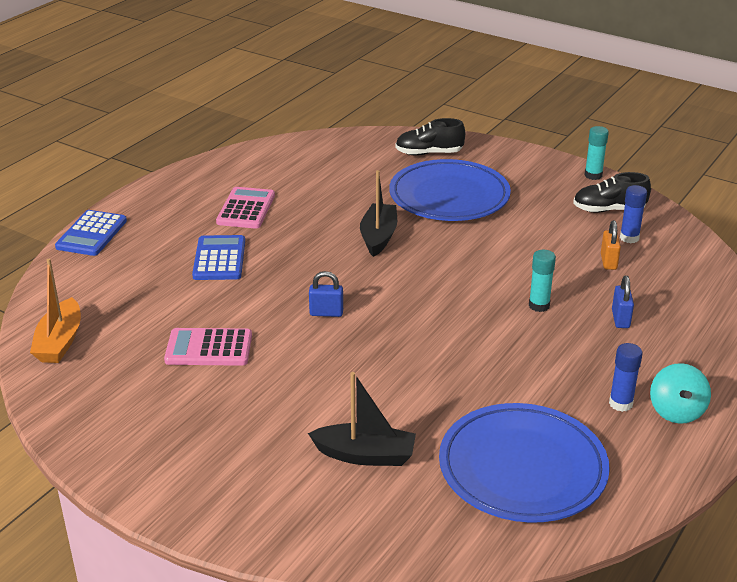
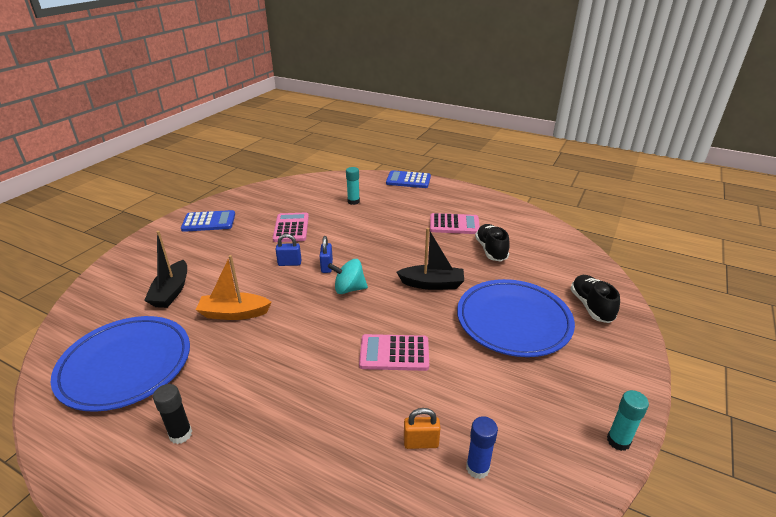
camera: 85 degrees right, 0 degrees up
orange boat [30,259,81,363] -> orange boat moved to [196,255,272,320]
blue calculator [192,235,245,280] -> blue calculator moved to [181,210,235,232]
turquoise glue stick [529,250,556,312] -> turquoise glue stick moved to [346,167,360,205]
black shoe [573,172,651,213] -> black shoe moved to [475,224,510,262]
blue glue stick [609,343,643,412] -> black glue stick [153,384,192,444]
blue padlock [612,276,634,328] -> blue padlock moved to [275,234,302,266]
turquoise spinning top [650,363,711,424] -> turquoise spinning top moved to [328,259,368,294]
none -> pink calculator [359,334,429,371]

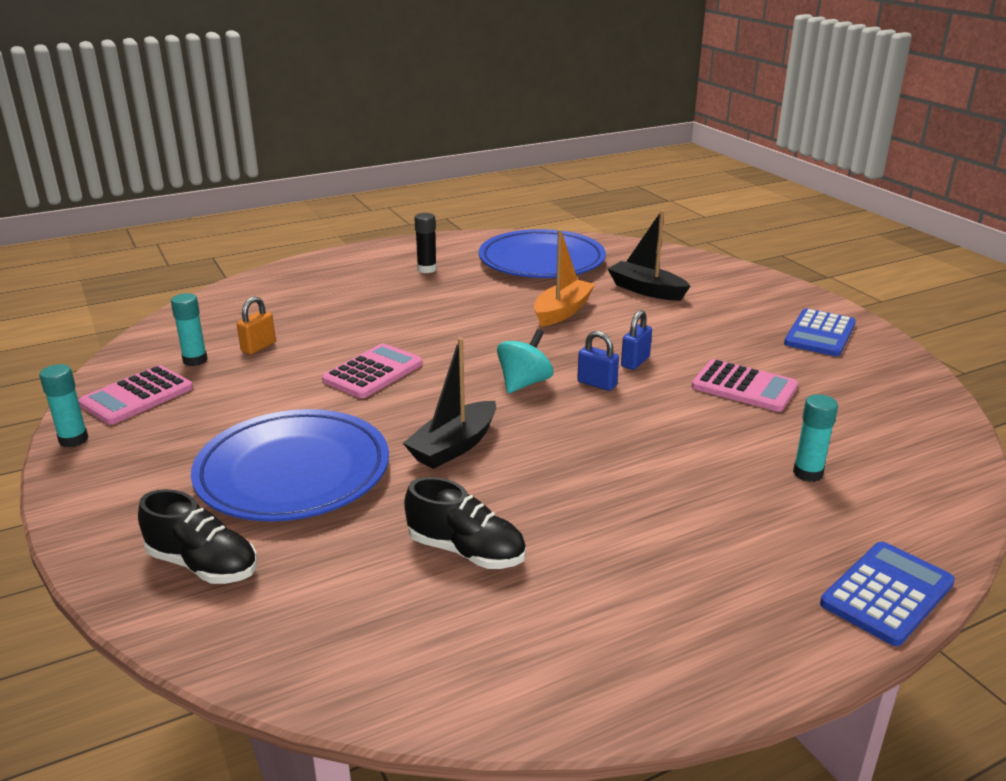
camera: 125 degrees right, 5 degrees down
pink calculator [430,213,480,234] -> pink calculator moved to [78,365,193,425]
blue glue stick [466,416,498,479] -> turquoise glue stick [171,293,208,366]

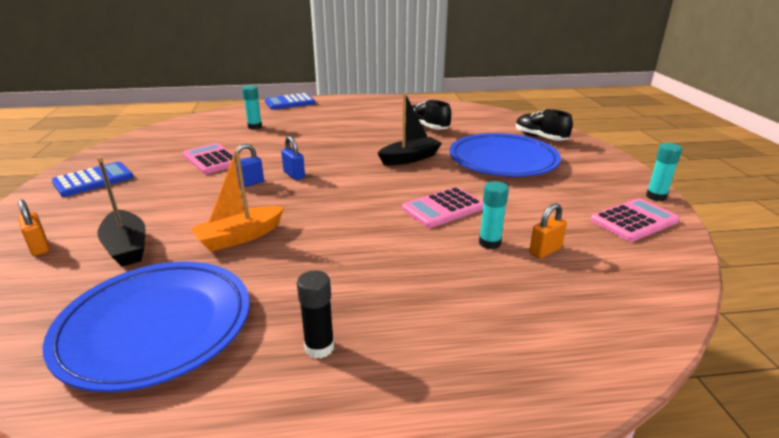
camera: 160 degrees left, 0 degrees up
turquoise glue stick [171,293,208,366] -> turquoise glue stick moved to [479,181,509,249]
turquoise spinning top [497,329,553,393] -> none
none -> orange padlock [18,199,50,256]

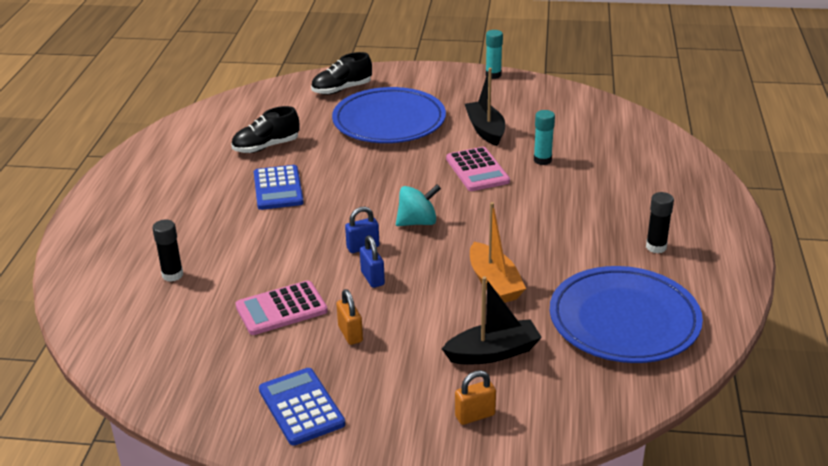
camera: 75 degrees left, 5 degrees up
turquoise glue stick [242,85,262,130] -> black glue stick [152,220,183,282]
blue calculator [265,93,316,110] -> blue calculator moved to [254,165,304,210]
black boat [377,93,442,165] -> black boat moved to [465,68,505,146]
orange padlock [529,203,567,259] -> orange padlock moved to [336,289,363,345]
pink calculator [590,198,679,242] -> none
none -> turquoise spinning top [396,185,441,226]

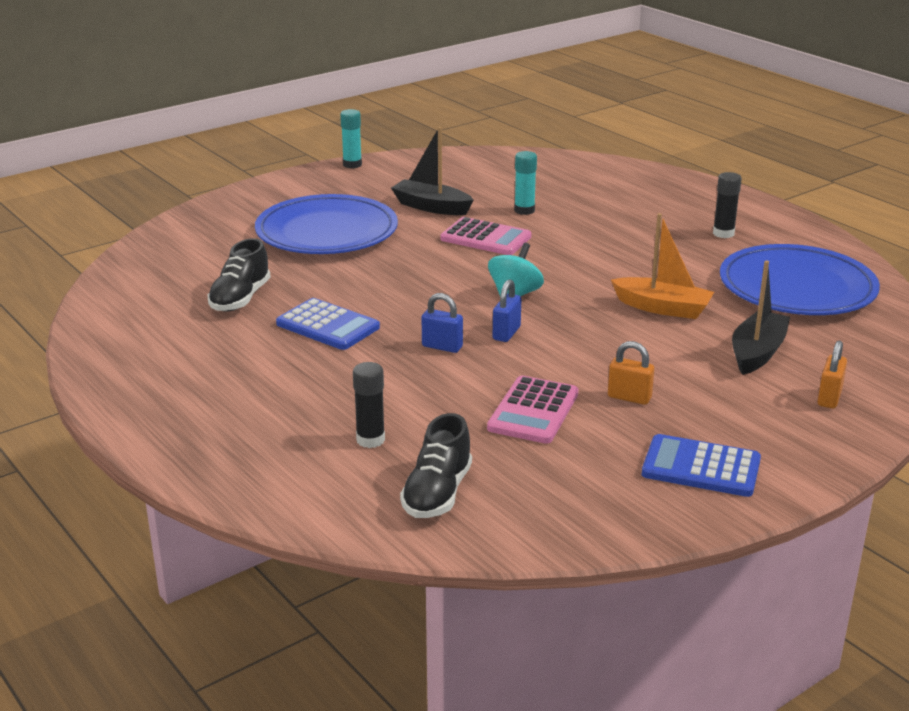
camera: 45 degrees left, 5 degrees down
black shoe [311,52,372,95] -> black shoe moved to [400,413,472,518]
blue padlock [360,235,385,288] -> blue padlock moved to [422,293,463,353]

